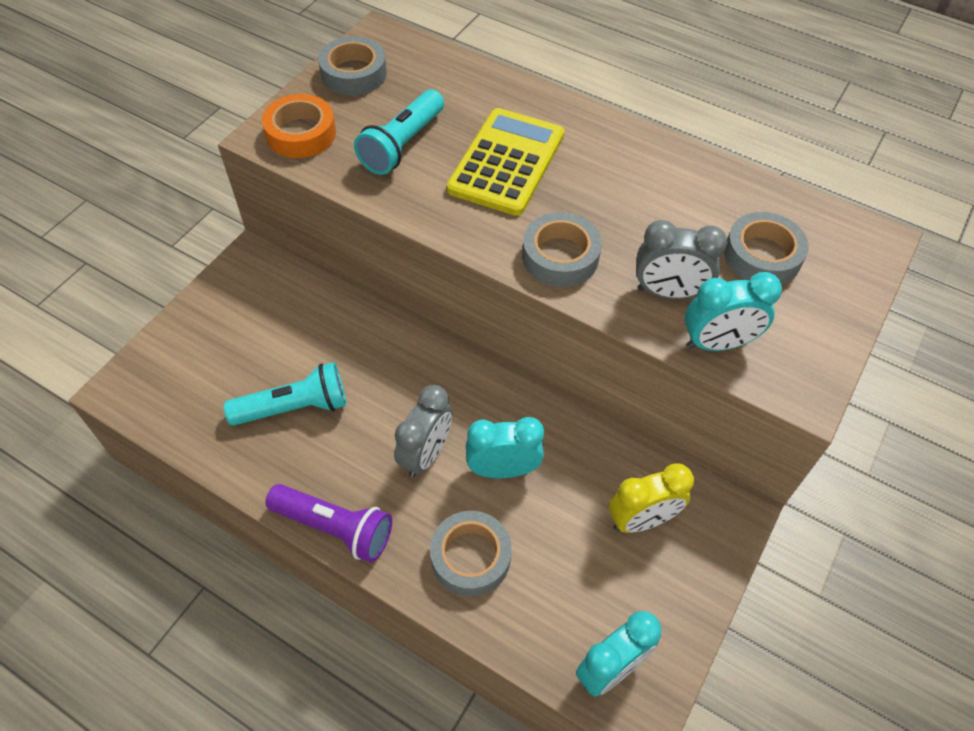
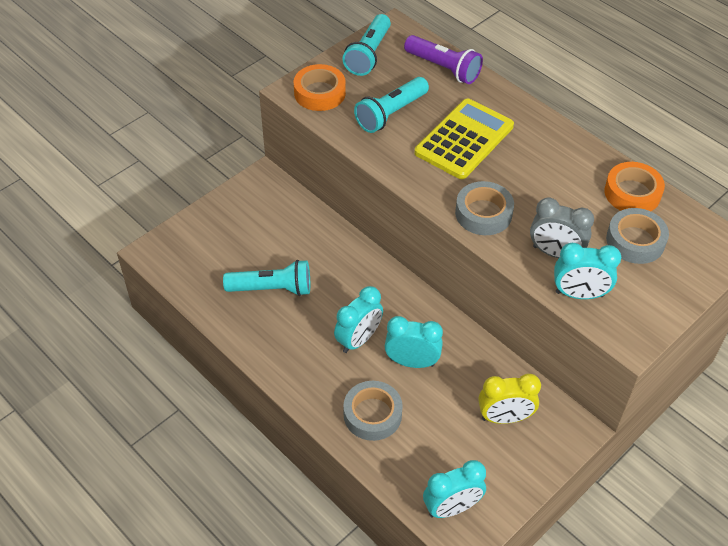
camera: 15 degrees right, 5 degrees down
purple flashlight [265,484,392,563] -> purple flashlight moved to [404,35,483,84]
grey tape [318,36,387,95] -> turquoise flashlight [342,14,391,76]
grey clock [394,385,452,477] -> turquoise clock [334,286,383,353]
none -> orange tape [604,162,665,211]

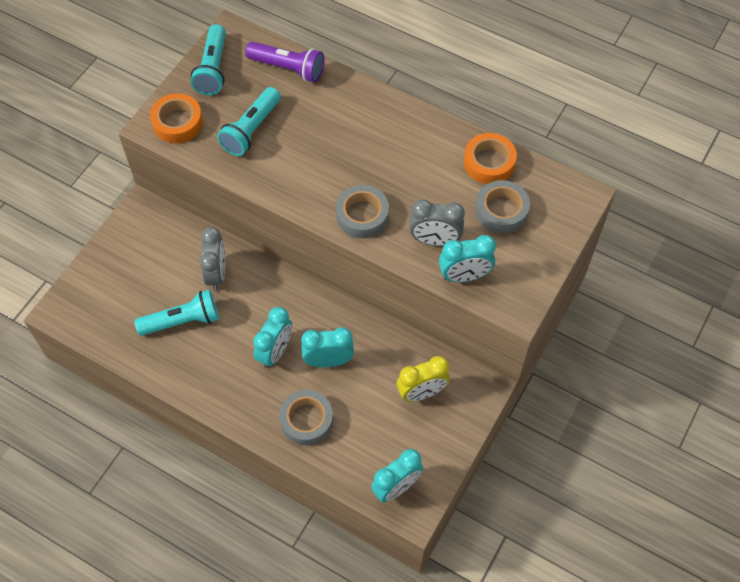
camera: 15 degrees left, 10 degrees up
yellow calculator [414,98,514,179] -> none
none -> grey clock [199,227,225,291]

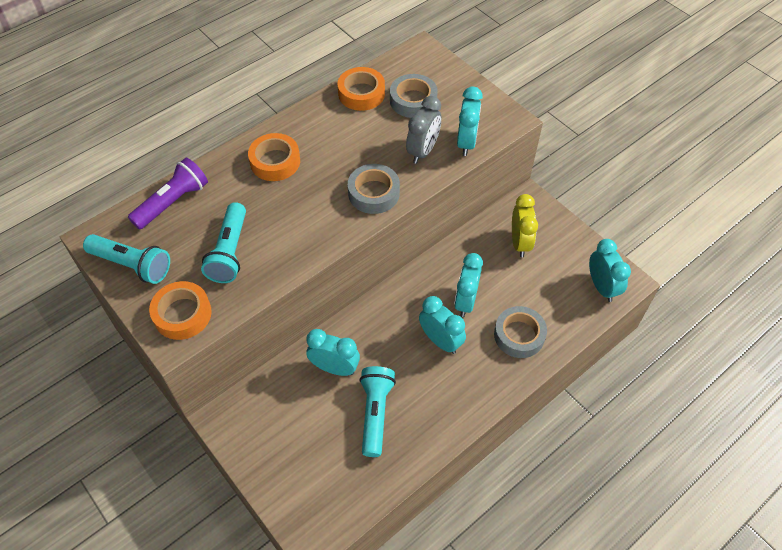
camera: 70 degrees left, 5 degrees down
grey clock [199,227,225,291] -> turquoise clock [306,329,360,376]
turquoise flashlight [217,87,281,156] -> turquoise flashlight turned 45 degrees clockwise [201,202,246,283]
none -> orange tape [248,133,300,181]

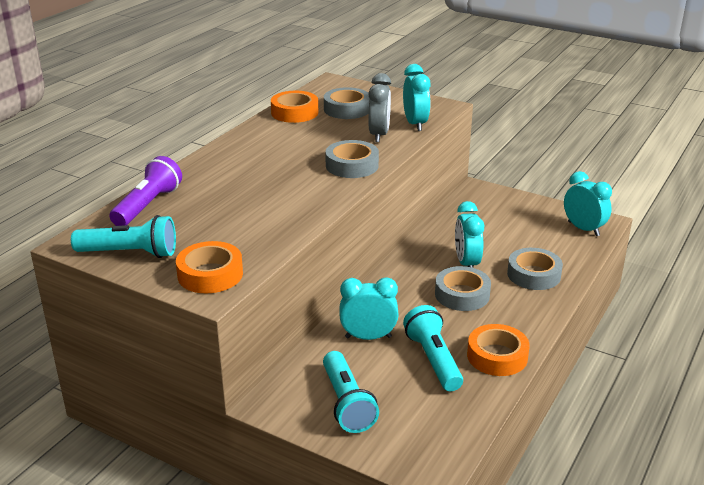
camera: 20 degrees left, 25 degrees down
turquoise flashlight [201,202,246,283] -> turquoise flashlight moved to [323,351,379,433]
orange tape [248,133,300,181] -> orange tape moved to [467,324,530,376]
turquoise clock [419,296,466,354] -> grey tape [435,266,491,311]
yellow clock [512,194,538,257] -> none

